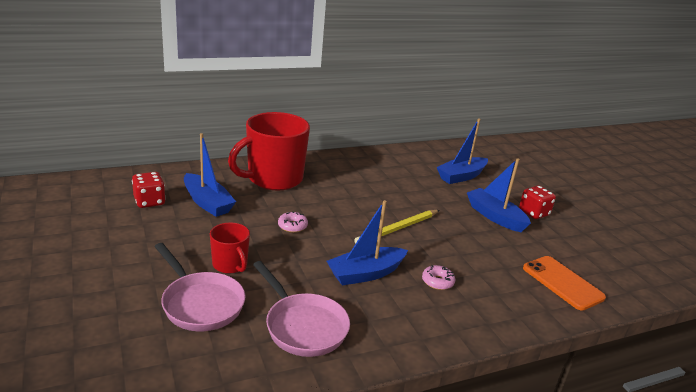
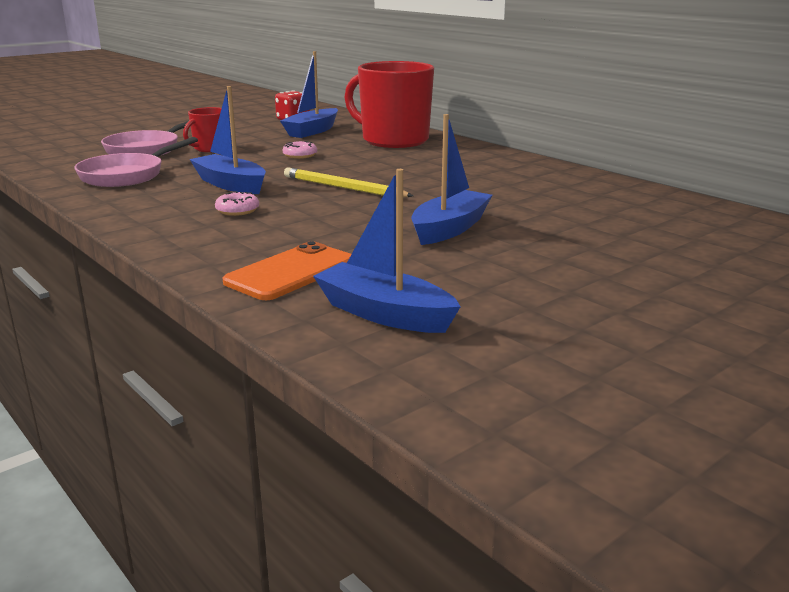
camera: 75 degrees right, 5 degrees down
blue boat [437,118,488,184] -> blue boat moved to [313,169,461,333]
red dice [519,186,556,219] -> none

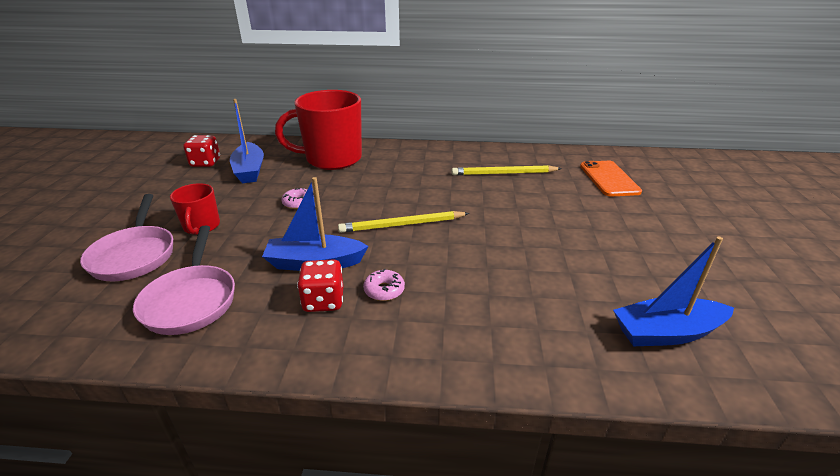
camera: 45 degrees left, 10 degrees up
orange phone [223,241,351,300] -> orange phone moved to [580,161,642,197]
blue boat [411,114,492,245] -> none
none -> red dice [297,259,343,312]
none -> yellow pencil [452,165,562,175]

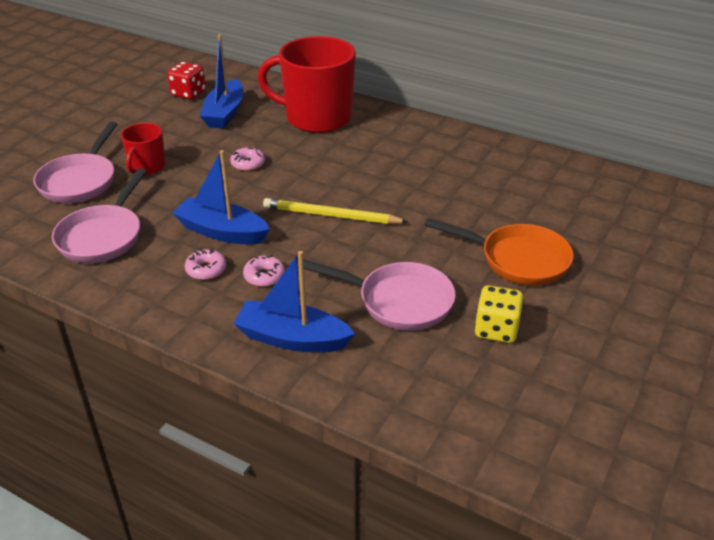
camera: 25 degrees right, 5 degrees up
red dice [297,259,343,312] -> pink donut [185,248,226,280]
yellow pencil [452,165,562,175] -> none
orange phone [580,161,642,197] -> none
blue boat [613,237,734,346] -> blue boat moved to [233,251,355,352]
none -> pink pan [303,259,456,331]
none -> orange pan [425,218,574,286]
none -> yellow dice [474,285,524,343]

